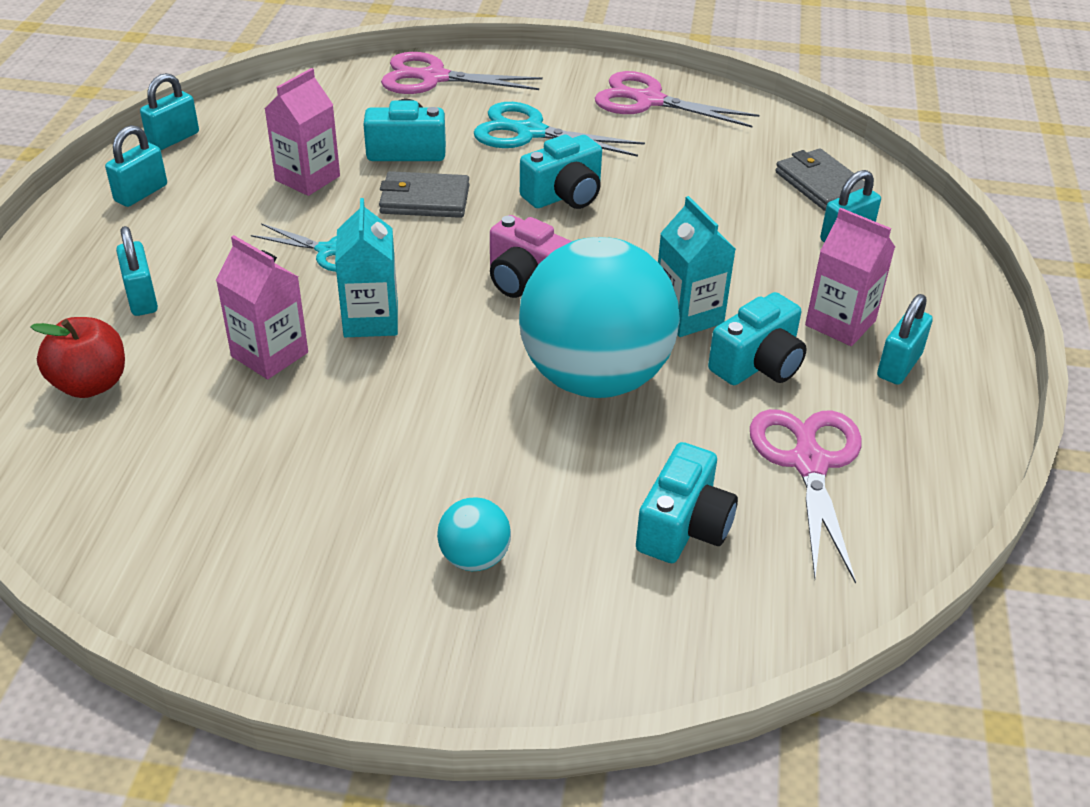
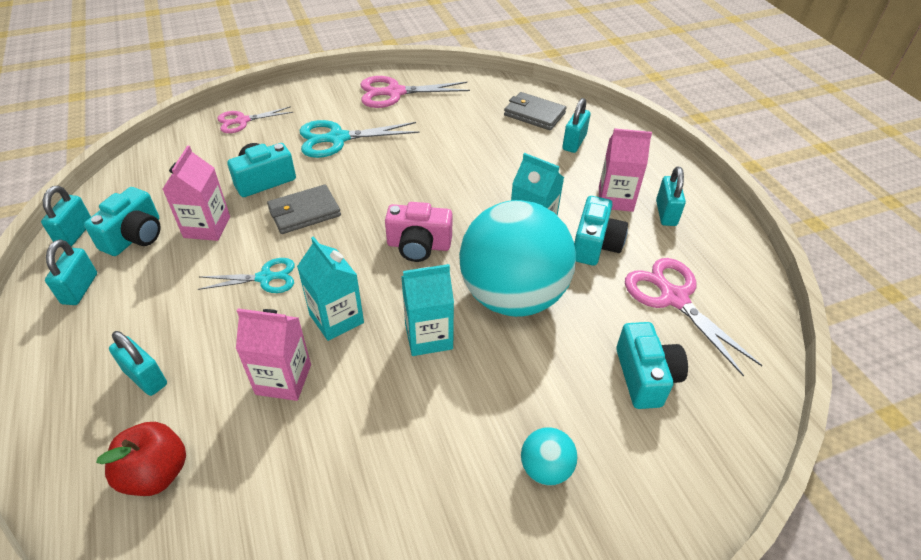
camera: 30 degrees left, 5 degrees up
pink scissors [381,52,543,94] -> pink scissors [217,106,293,133], size x0.64
turquoise camera [520,134,602,209] -> turquoise camera moved to [84,187,160,256]
none -> turquoise carton [401,264,454,356]

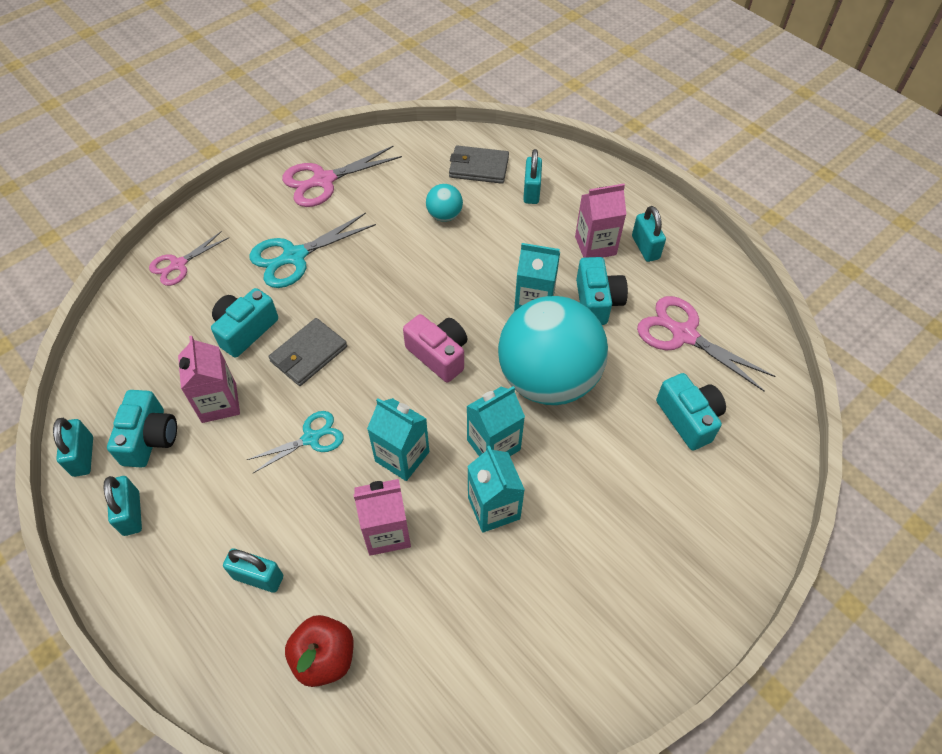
camera: 20 degrees left, 10 degrees up
pink camera [385,202,452,262] -> pink camera turned 120 degrees counterclockwise [403,314,467,383]
turquoise ball [521,427,577,486] -> turquoise ball moved to [426,184,463,222]
none -> turquoise carton [467,446,525,533]

